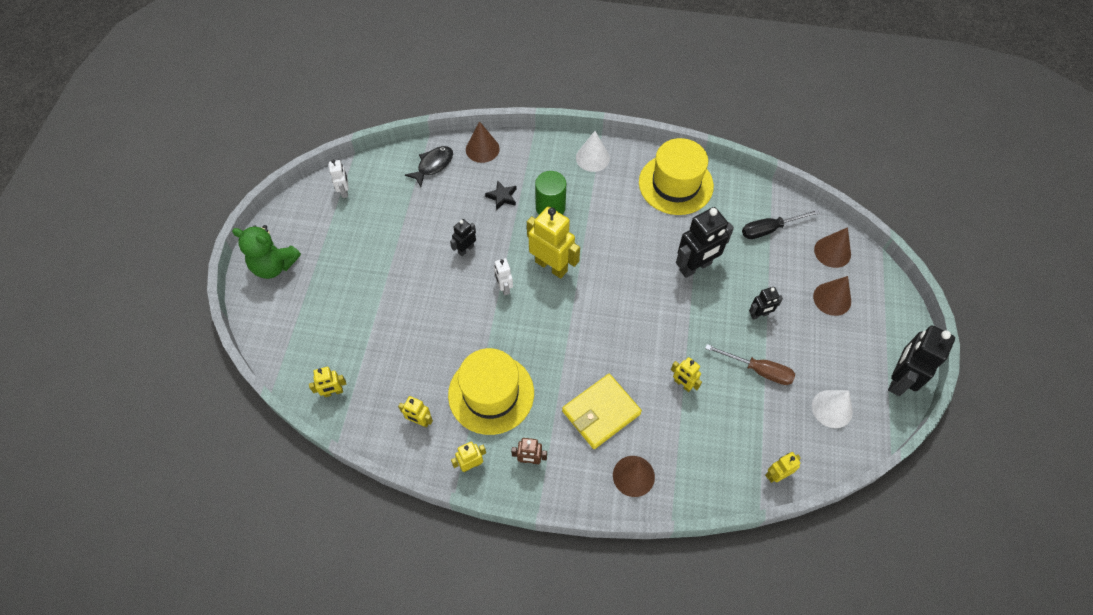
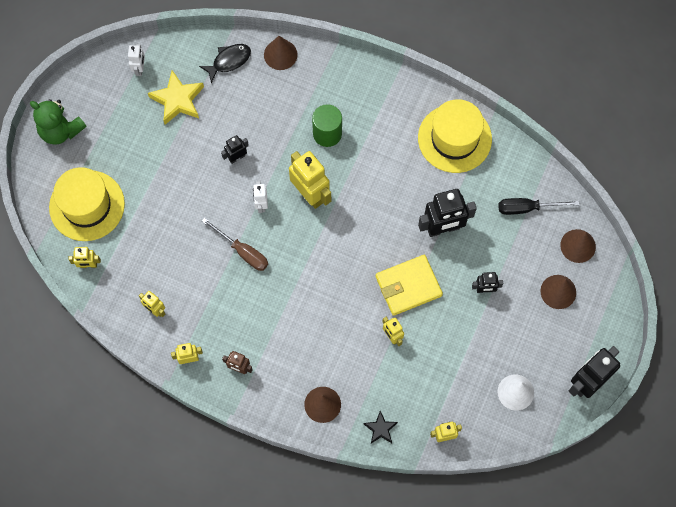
camera: 15 degrees right, 10 degrees up
yellow hat [448,348,534,435] -> yellow hat moved to [49,167,125,241]
black star [485,181,517,210] -> black star moved to [363,411,398,444]
yellow wallet [562,374,642,449] -> yellow wallet moved to [376,255,443,316]
white cone [576,131,610,172] -> none
brown screwdriver [705,344,795,385] -> brown screwdriver moved to [202,218,268,271]
none -> yellow star [148,70,204,125]

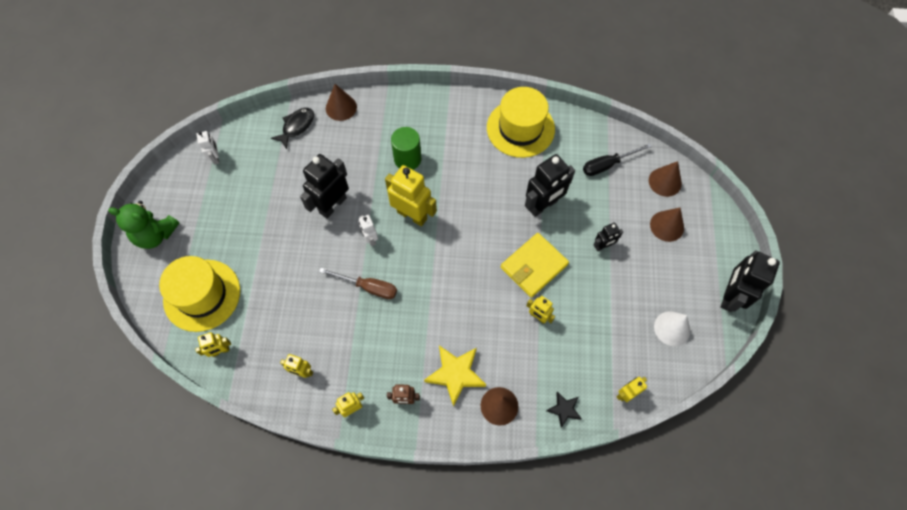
camera: 20 degrees left, 5 degrees down
yellow star [148,70,204,125] -> yellow star moved to [424,345,486,407]
black robot [221,135,249,164] -> black robot [300,154,349,219], size x1.91

